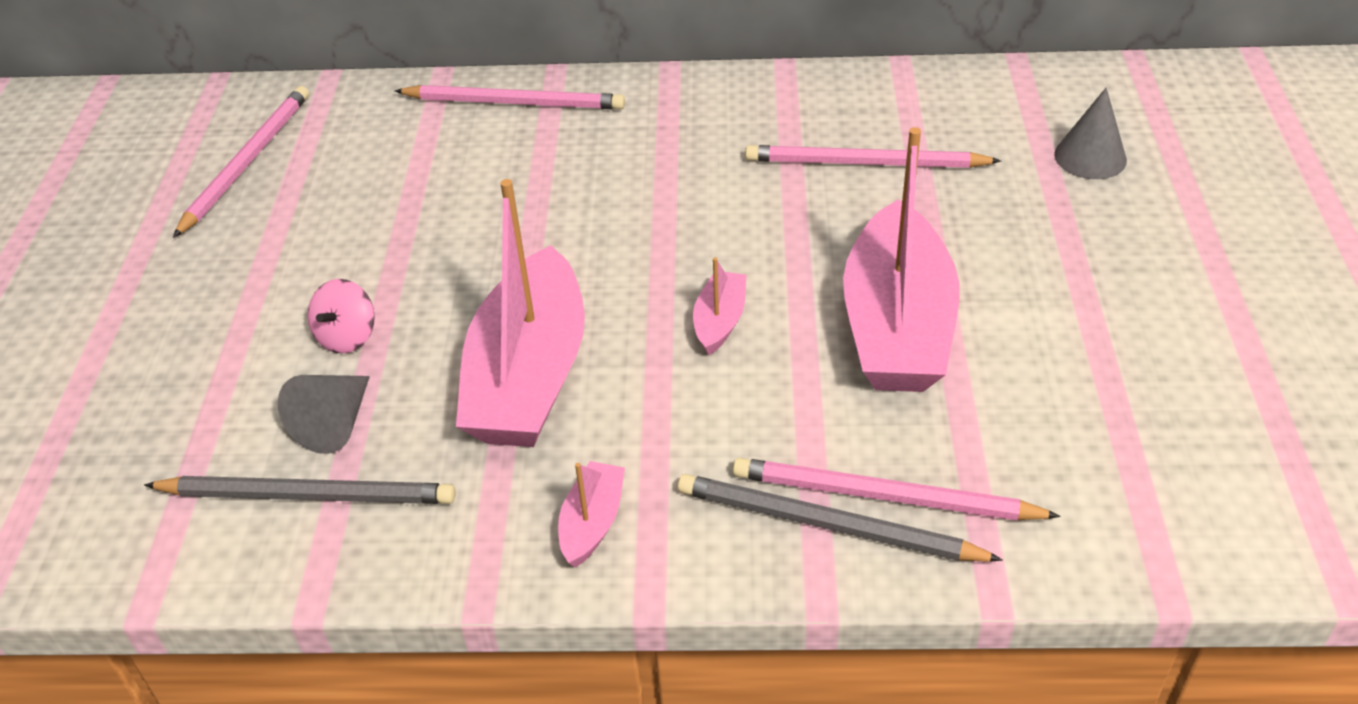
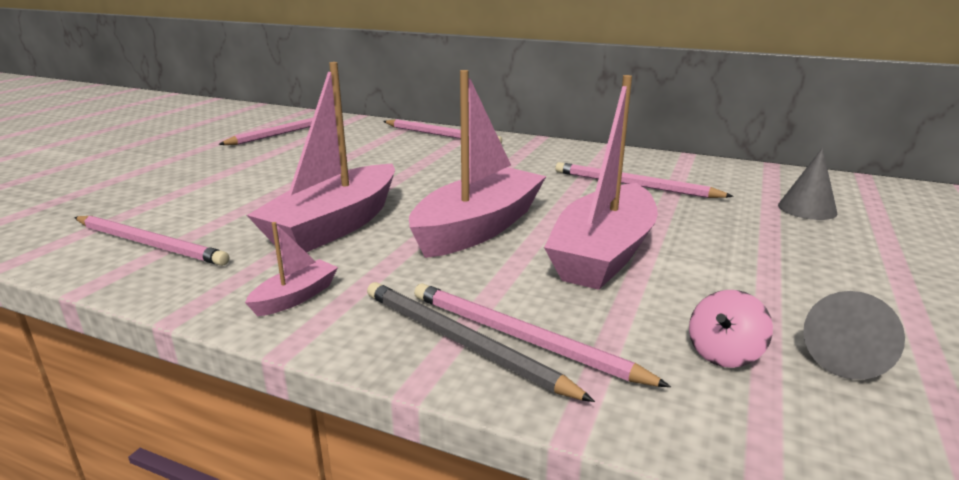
camera: 20 degrees right, 20 degrees down
grey pencil [144,476,456,504] -> pink pencil [74,216,229,266]
grey cone [278,375,370,454] -> grey cone moved to [803,291,905,380]
pink spinning top [308,279,375,354] -> pink spinning top moved to [689,290,773,368]
pink boat [693,257,746,355] -> pink boat [409,70,546,258], size x2.28

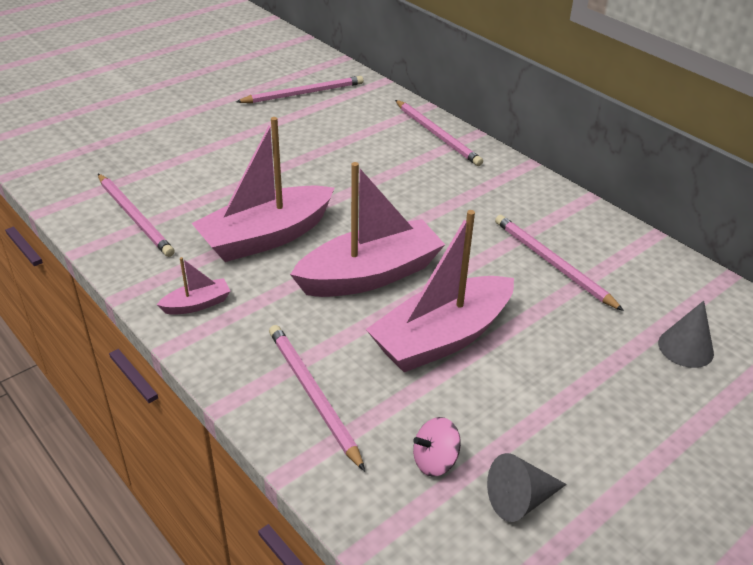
camera: 25 degrees right, 15 degrees up
grey pencil [367,282,595,402] -> none

